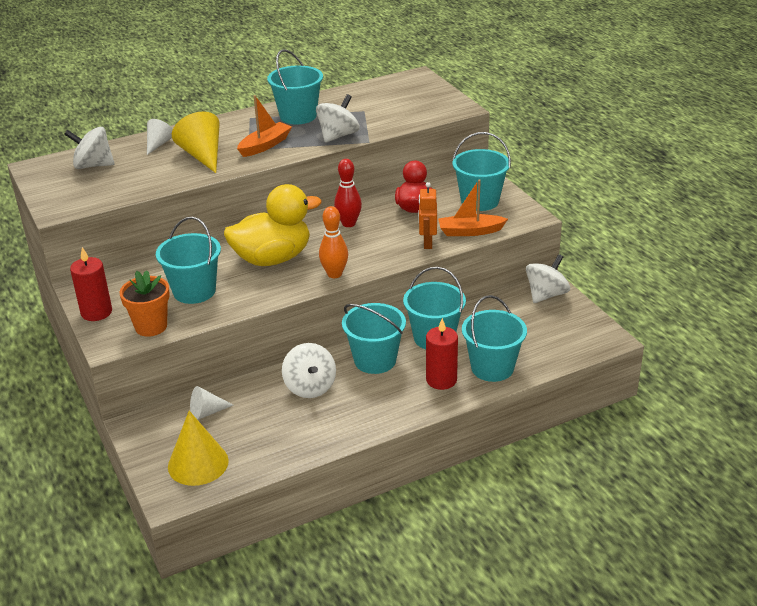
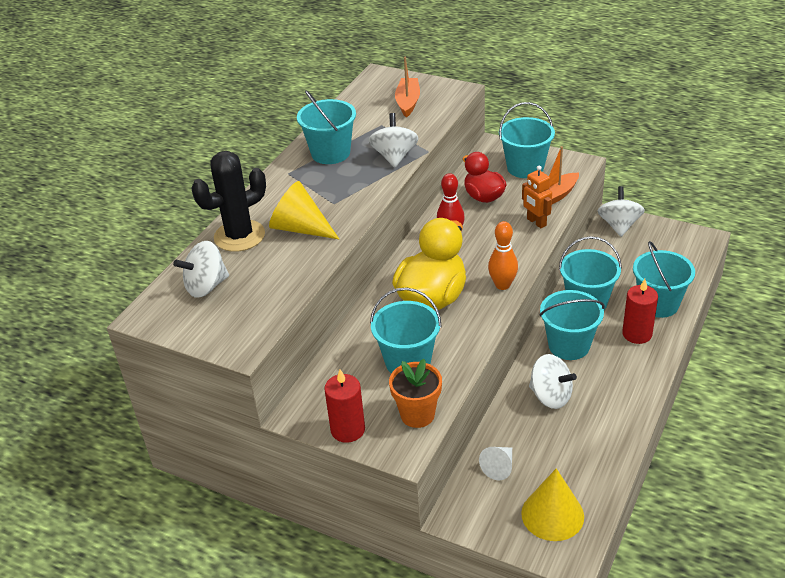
camera: 35 degrees left, 5 degrees up
white cone [147,119,173,155] -> black cactus [191,151,266,252]
orange boat [237,95,292,157] -> orange boat moved to [395,56,420,117]

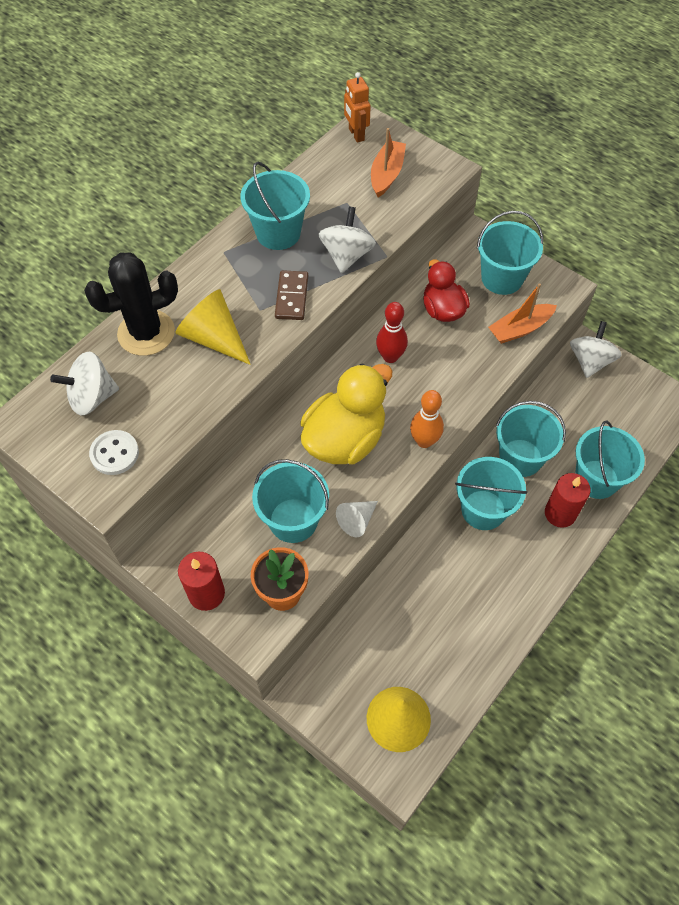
camera: 10 degrees right, 20 degrees up
white cone [479,447,512,480] -> white cone moved to [336,501,378,537]
orange robot [522,165,552,228] -> orange robot moved to [344,72,371,143]
white spinning top [529,354,577,409] -> none
none -> white button [89,430,139,475]
none -> brown domino [275,270,308,320]

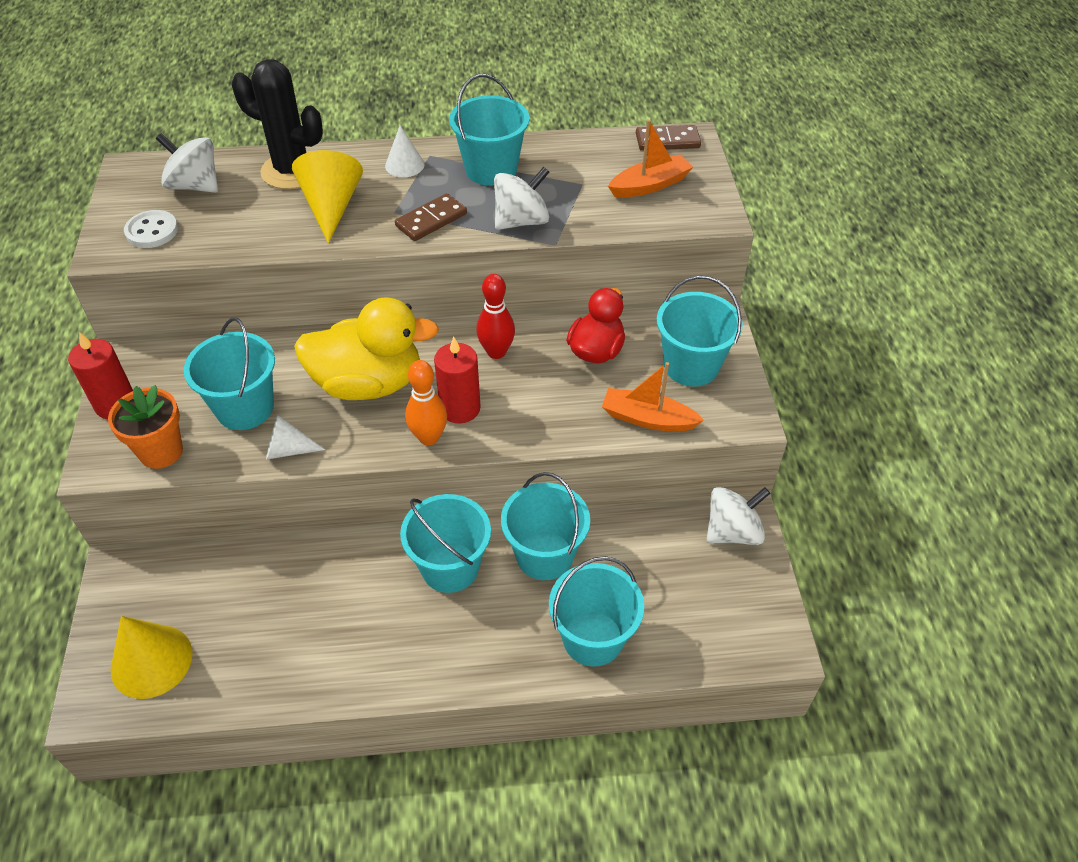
camera: 45 degrees right, 10 degrees down
orange robot [344,72,371,143] -> brown domino [636,125,701,151]
red candle [545,473,591,528] -> red candle moved to [434,337,481,424]
none -> white cone [385,126,425,177]

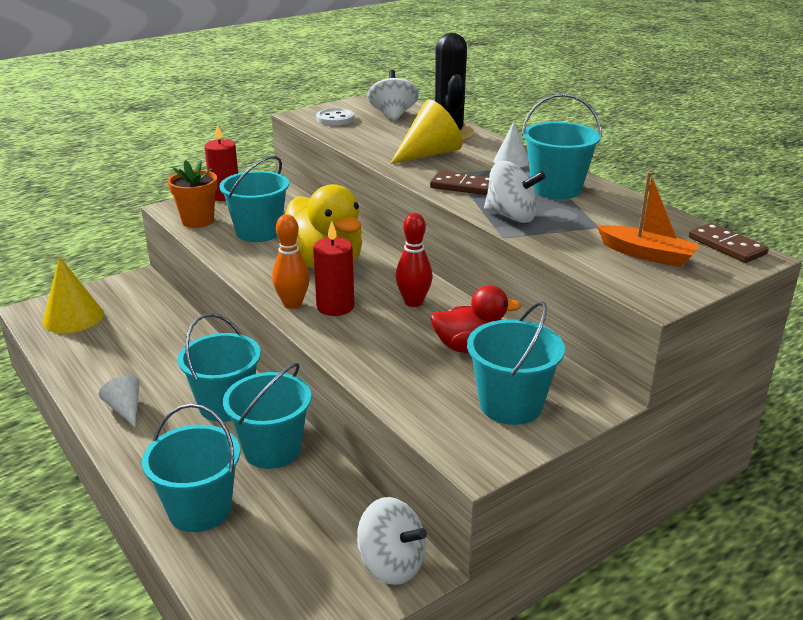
camera: 60 degrees right, 20 degrees down
white cone [266,415,325,460] -> white cone moved to [99,376,140,427]
orange boat [602,362,704,431] -> none

